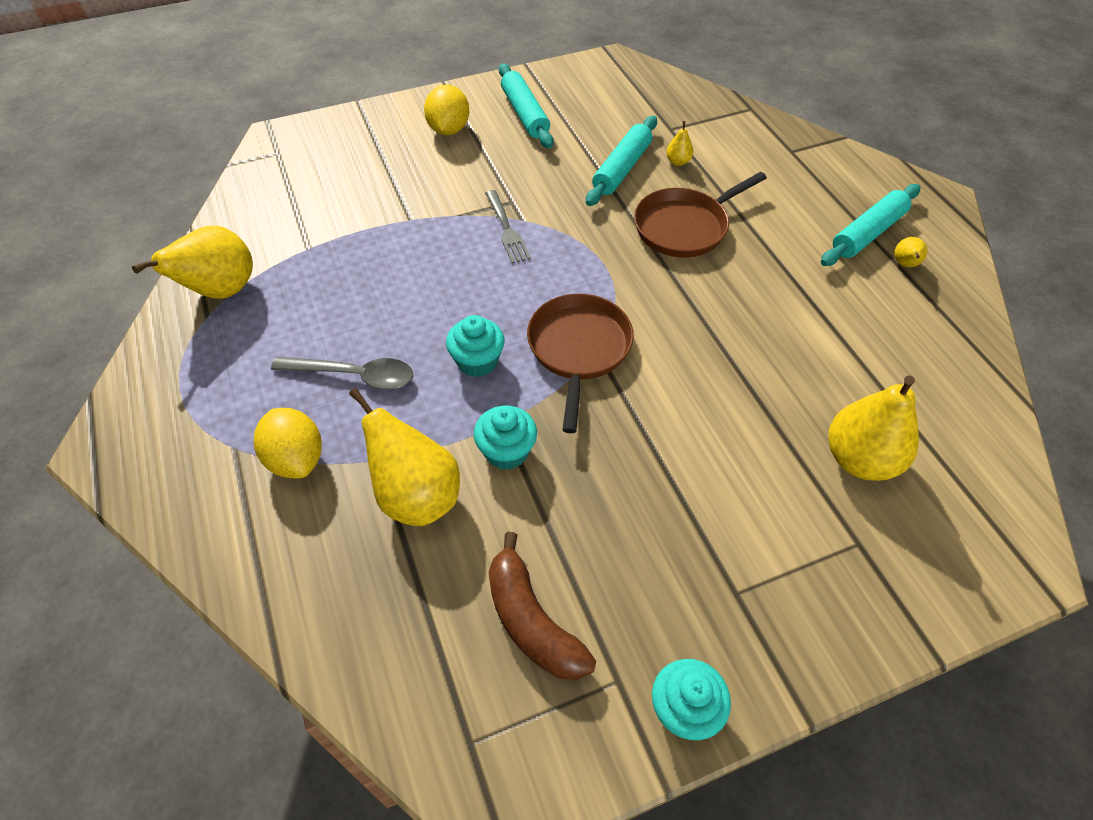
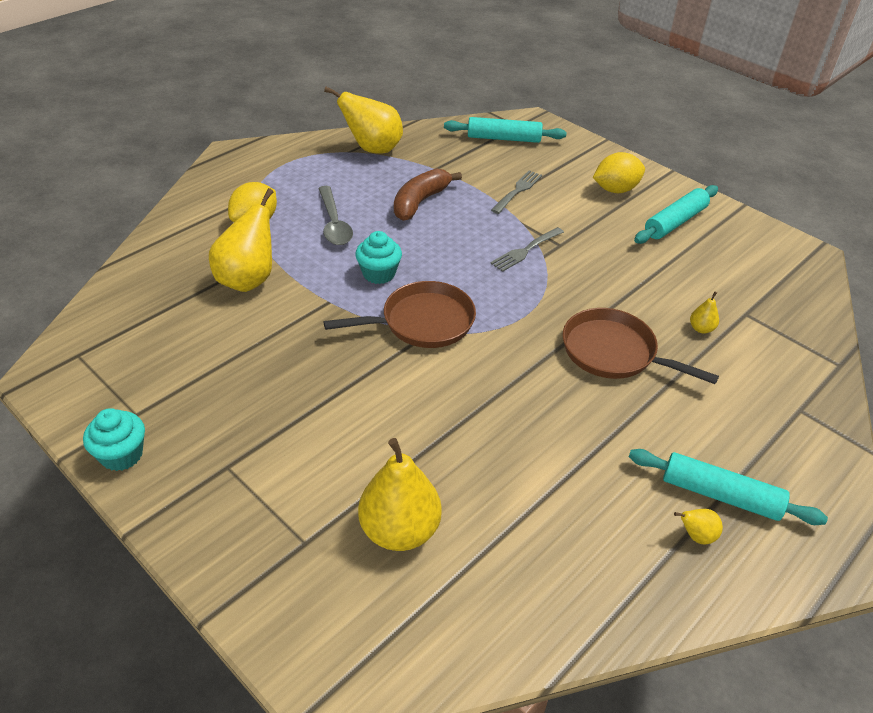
camera: 65 degrees right, 10 degrees down
turquoise cupcake [474,406,537,470] -> none
brown banana [489,532,596,680] -> brown banana moved to [394,168,462,221]
turquoise rolling pin [586,116,657,206] -> turquoise rolling pin moved to [444,117,567,143]
none -> grey fork [491,170,542,214]

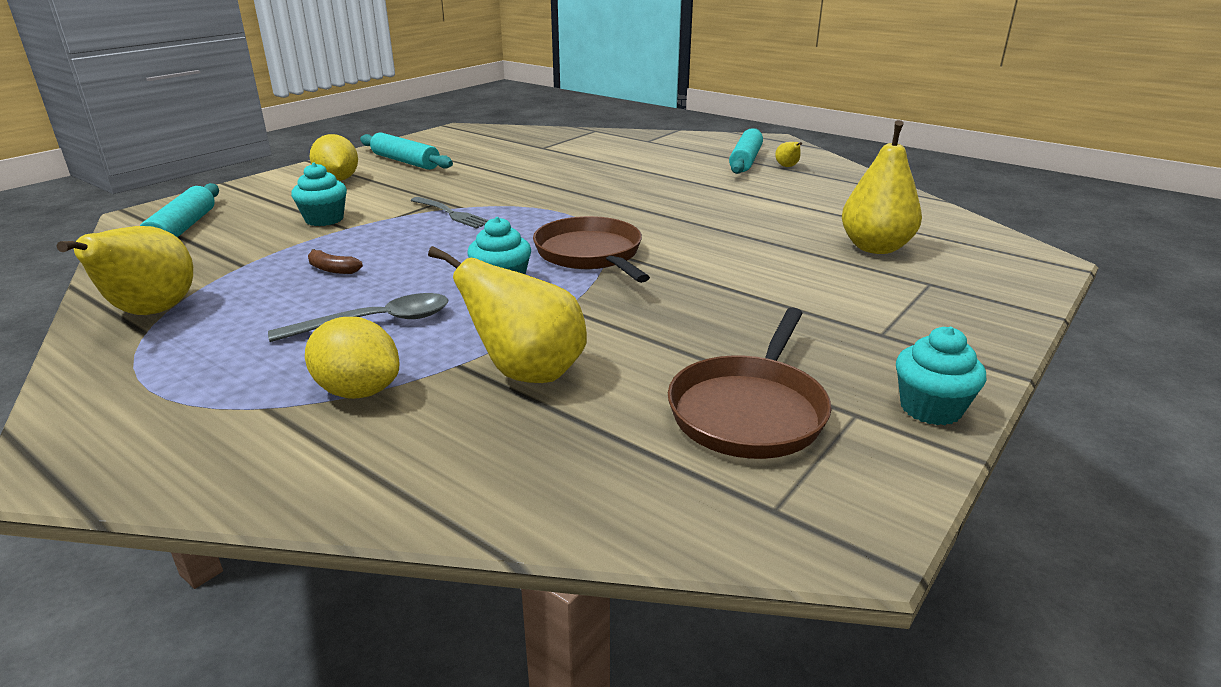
camera: 95 degrees left, 15 degrees down
brown banana [394,168,462,221] -> brown banana [308,249,363,274], size x0.50
grey fork [491,170,542,214] -> turquoise cupcake [291,163,347,226]
brown pan [563,308,719,384] -> brown pan moved to [668,307,832,459]
yellow pear [690,291,719,333] -> none

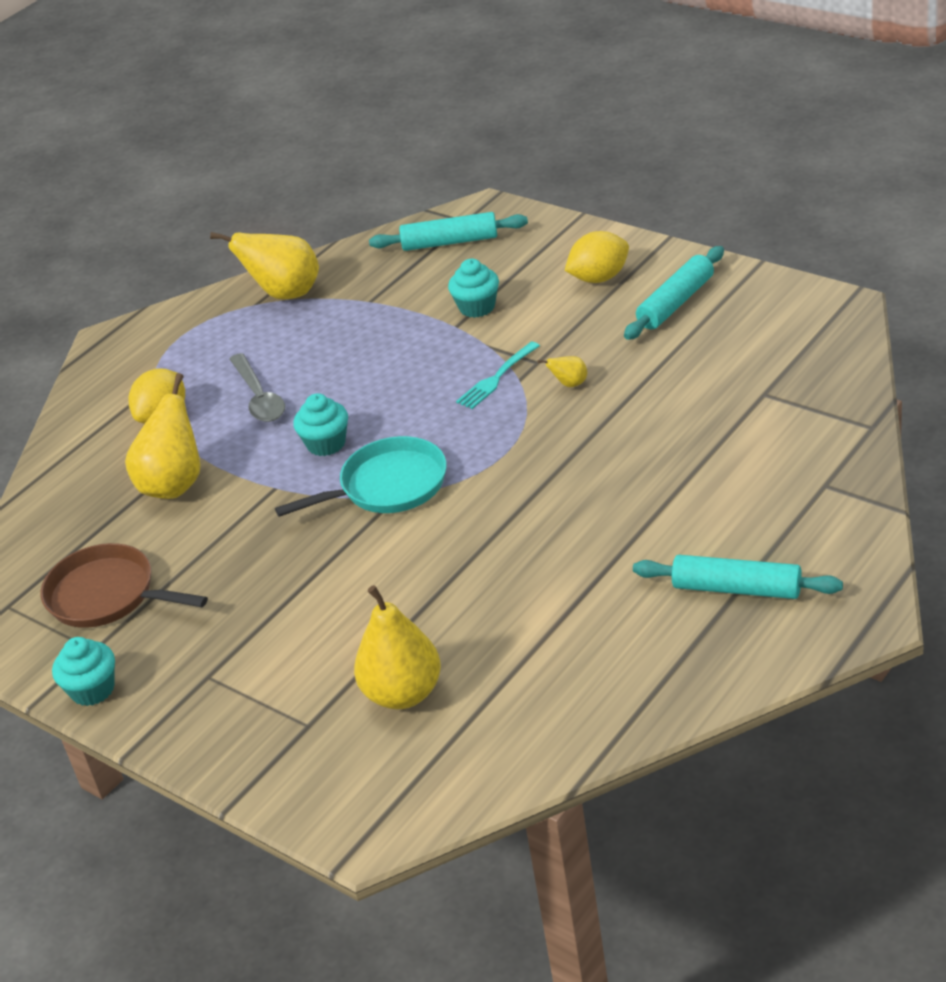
camera: 95 degrees right, 10 degrees up
brown banana [308,249,363,274] -> none
grey fork [411,197,488,229] -> turquoise fork [456,341,540,409]
brown pan [533,216,650,283] -> turquoise pan [275,436,447,517]
yellow pear [775,142,802,167] -> yellow pear moved to [538,356,587,387]

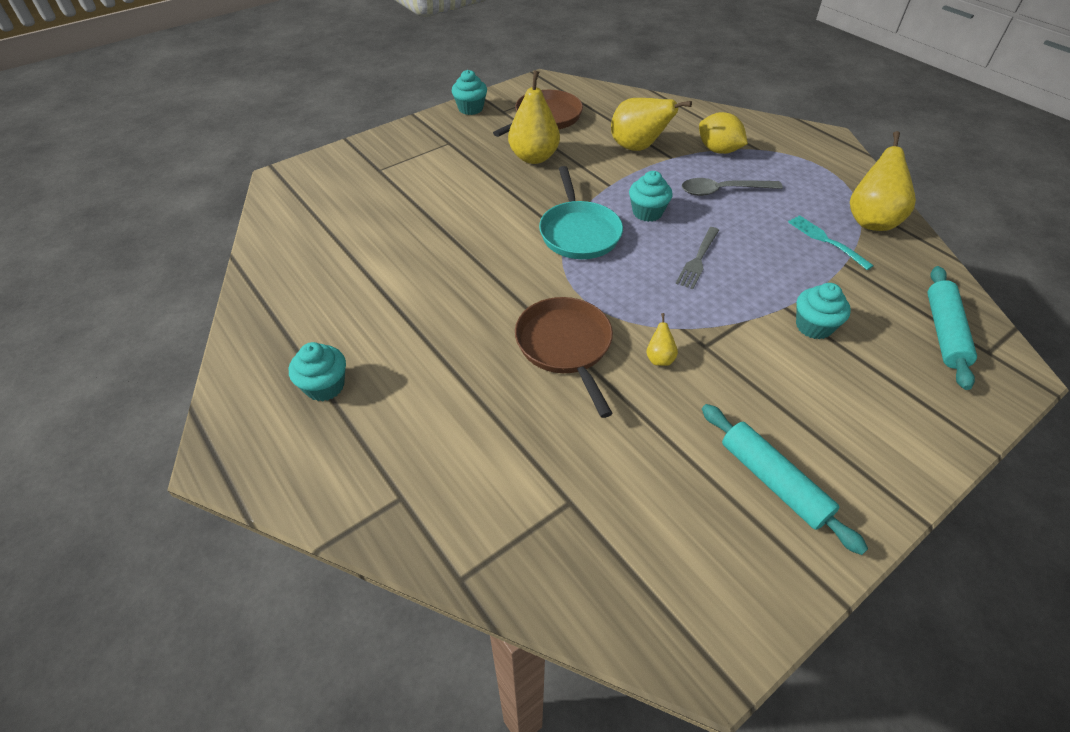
camera: 100 degrees right, 10 degrees up
yellow pear [354,585,441,709] -> yellow pear moved to [508,70,560,164]
turquoise fork [456,341,540,409] -> turquoise fork moved to [788,215,874,270]
yellow lemon [565,231,629,283] -> none
turquoise rolling pin [633,555,843,599] -> turquoise cupcake [289,342,346,401]
none -> brown pan [515,297,613,418]
none -> grey fork [676,227,719,289]

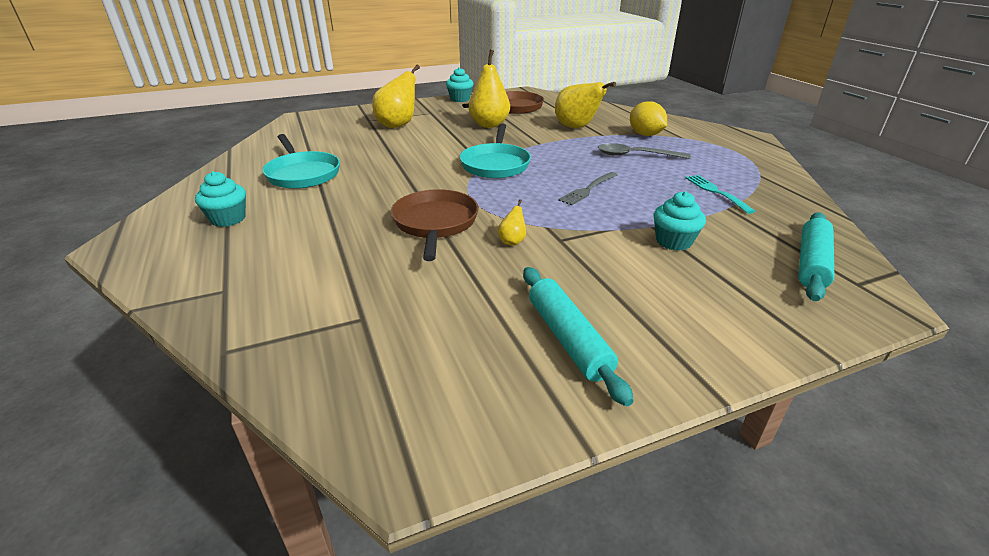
camera: 15 degrees right, 15 degrees down
turquoise cupcake [629,171,672,222] -> none
yellow pear [850,131,916,231] -> yellow pear moved to [372,65,420,128]
none -> turquoise pan [262,134,340,189]

